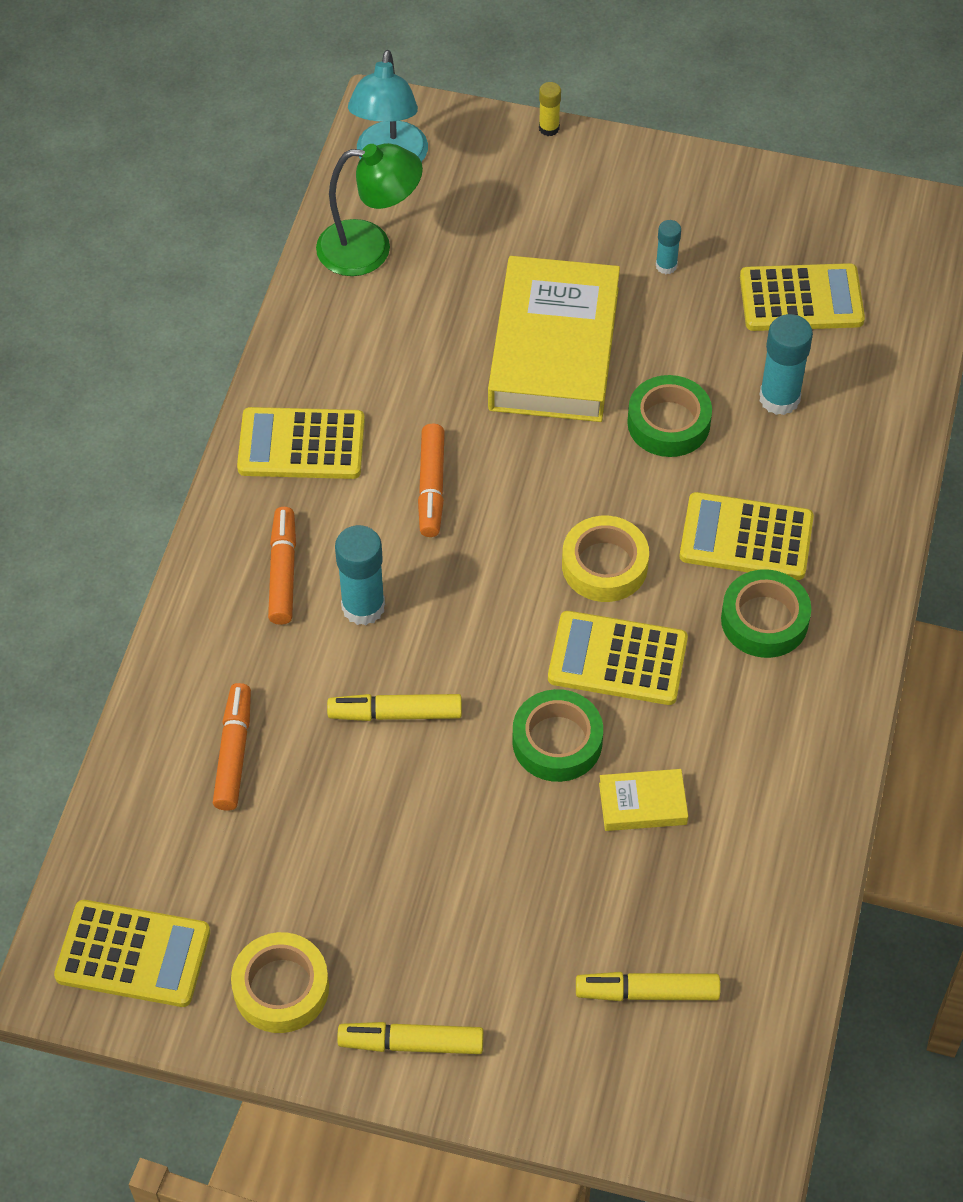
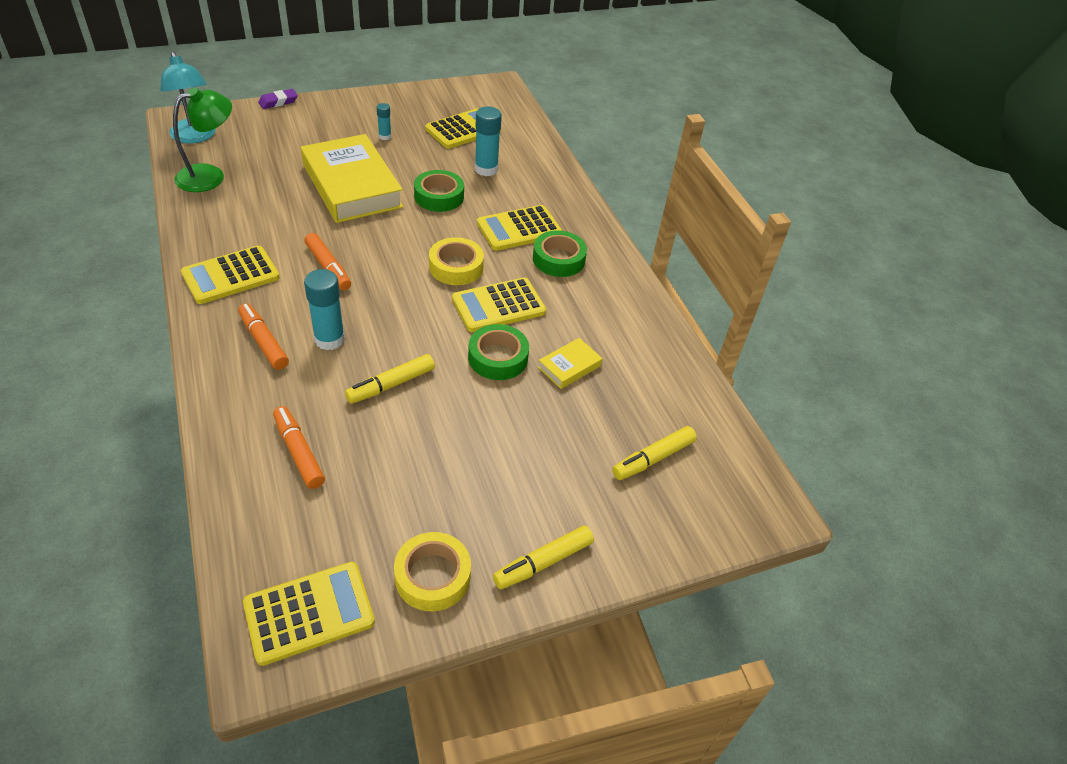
camera: 40 degrees left, 10 degrees down
yellow glue stick [539,82,561,136] -> purple eraser [258,89,298,109]

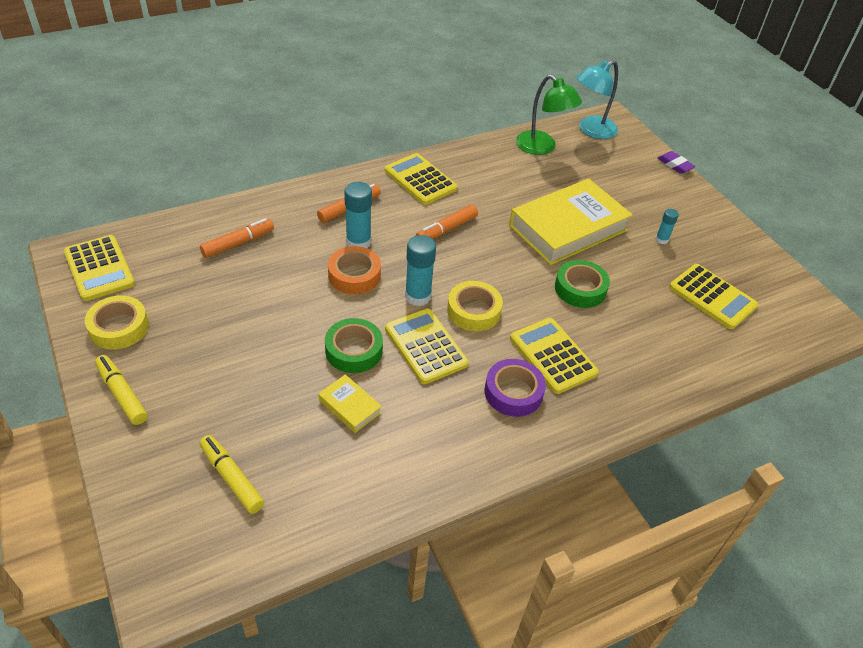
camera: 85 degrees right, 0 degrees up
yellow marker [345,354,435,404] -> none
turquoise glue stick [475,106,502,176] -> turquoise glue stick moved to [405,235,436,306]
green tape [533,230,587,277] -> purple tape [485,359,546,417]
none -> orange tape [328,246,381,294]

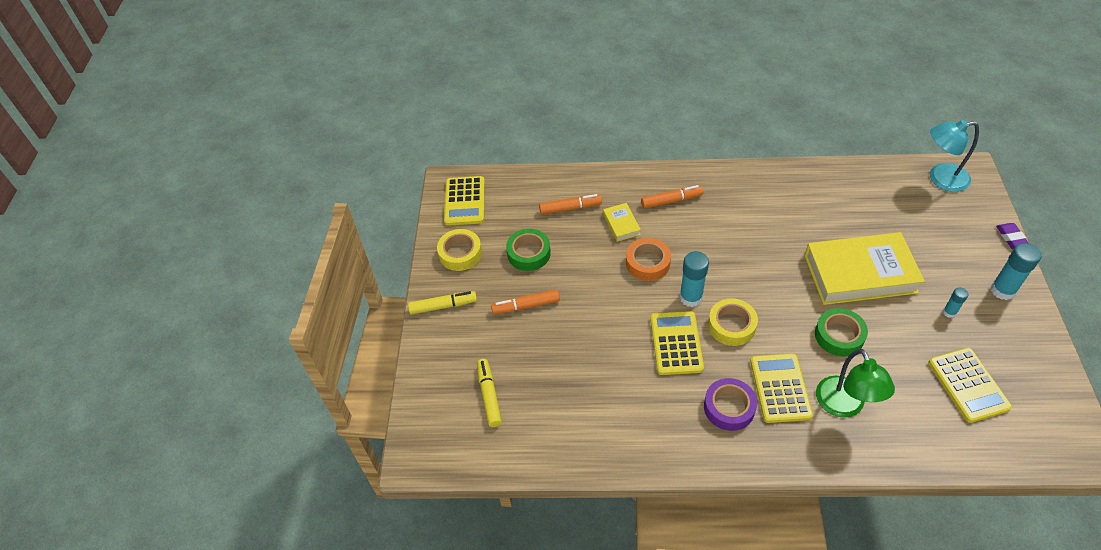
camera: 35 degrees right, 5 degrees up
yellow marker [95,355,148,425] -> yellow marker turned 90 degrees clockwise [408,291,477,315]
yellow book [318,374,382,433] -> yellow book moved to [603,203,641,242]
green tape [325,318,383,373] -> green tape moved to [506,229,551,271]
turquoise glue stick [344,182,372,249] -> turquoise glue stick moved to [990,243,1041,300]
yellow calculator [385,153,458,205] -> none
orange marker [416,205,478,239] -> orange marker moved to [491,290,560,314]
green lamp [516,75,582,155] -> green lamp moved to [816,349,895,418]

